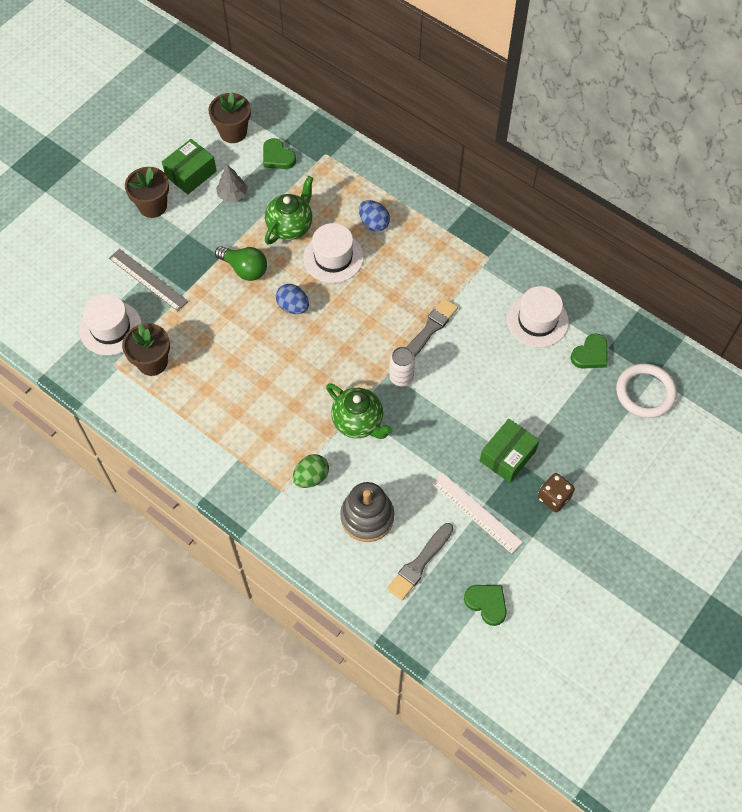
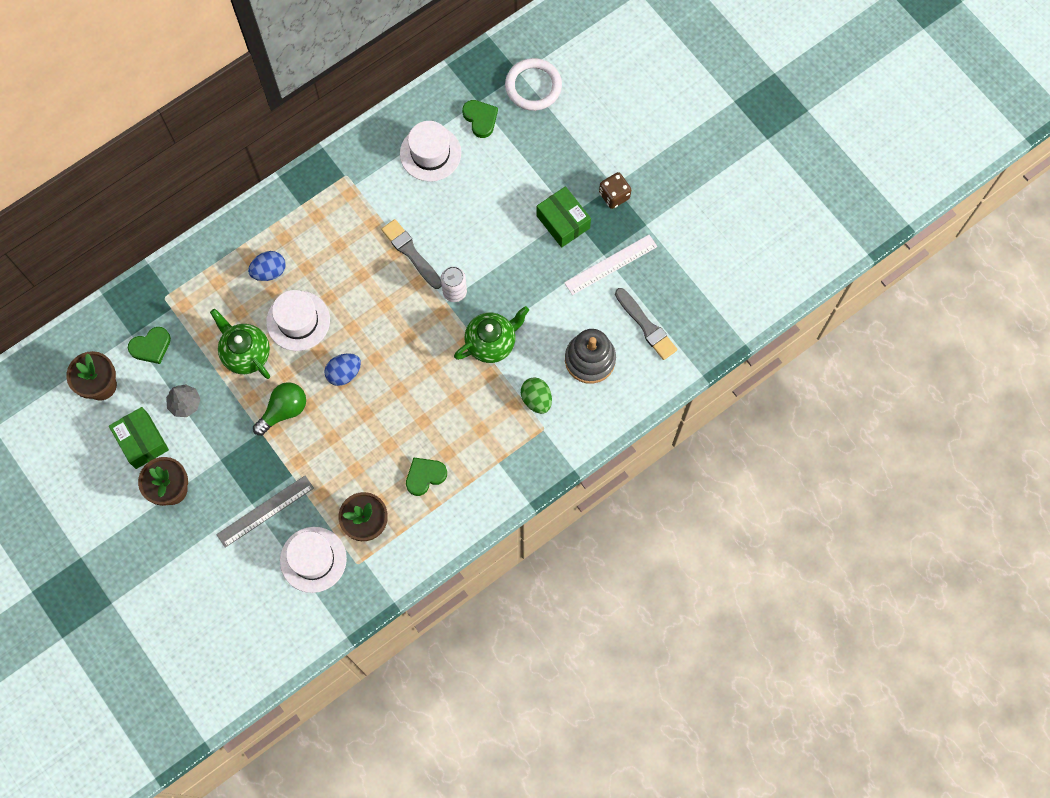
camera: 75 degrees left, 10 degrees up
green heart [464,585,507,626] -> green heart moved to [406,457,447,496]

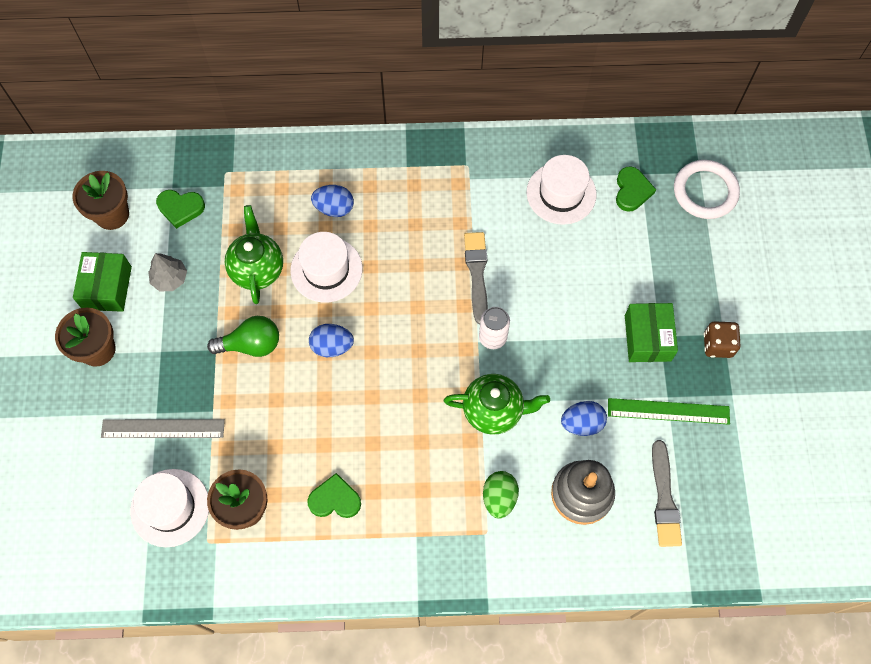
camera: 35 degrees right, 5 degrees down
white ruler [564,235,657,295] -> green ruler [608,398,730,425]
none -> blue egg [561,401,607,436]

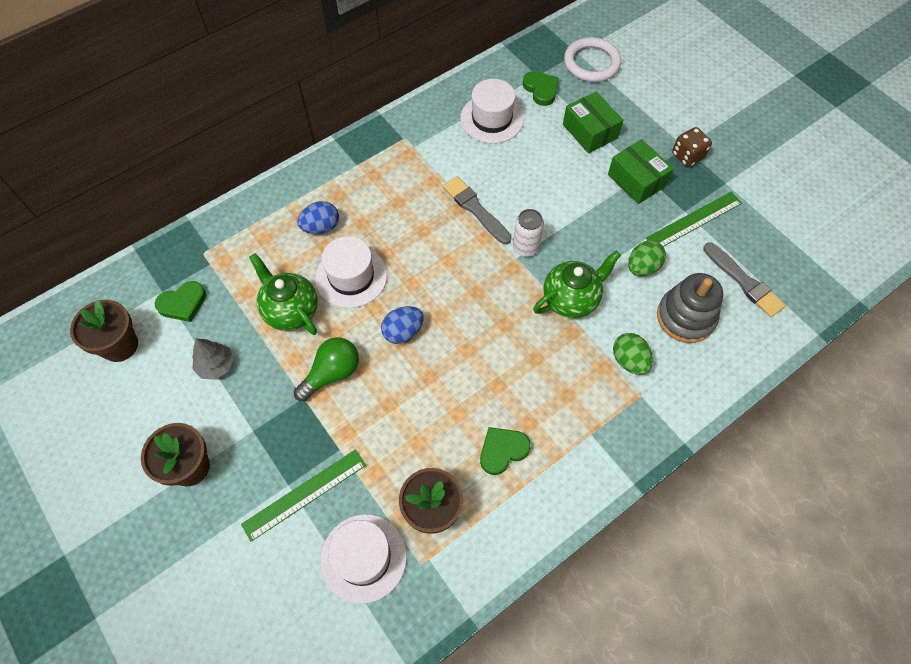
camera: 35 degrees left, 5 degrees down
green box [73,252,132,312] -> green box moved to [563,92,623,153]
grey ruler [101,419,225,438] -> green ruler [241,449,366,542]
blue egg [561,401,607,436] -> green egg [628,240,666,276]

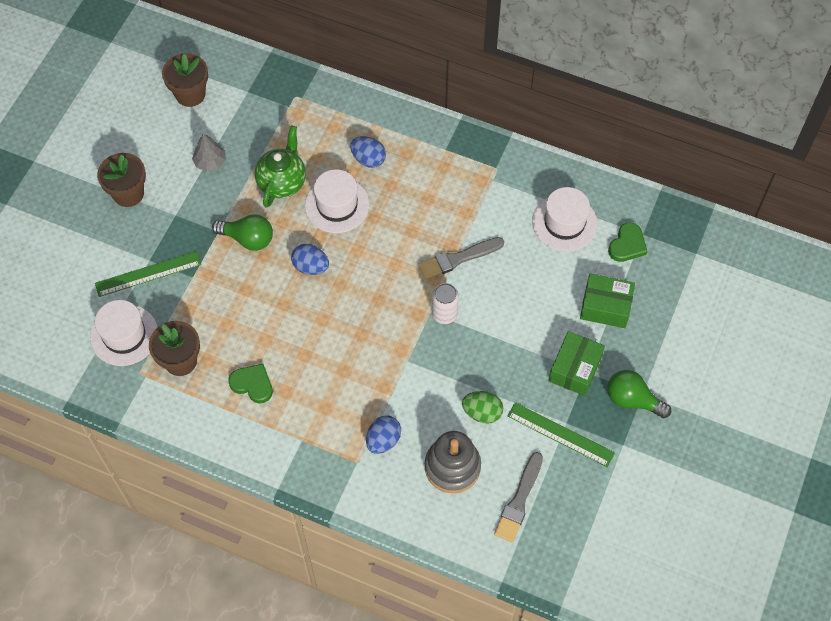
camera: 60 degrees right, 0 degrees up
green heart [155,281,206,322] -> none
green ruler [241,449,366,542] -> green ruler turned 45 degrees counterclockwise [95,251,201,297]
grey brush [443,176,511,244] -> grey brush turned 135 degrees counterclockwise [418,237,504,280]
green teapot [533,251,621,318] -> none
green box [563,92,623,153] -> green box turned 75 degrees clockwise [580,274,635,328]
white ring [564,37,621,82] -> none
green egg [613,333,653,375] -> blue egg [366,415,401,454]
brown dice [672,127,712,167] -> green light bulb [607,370,671,418]

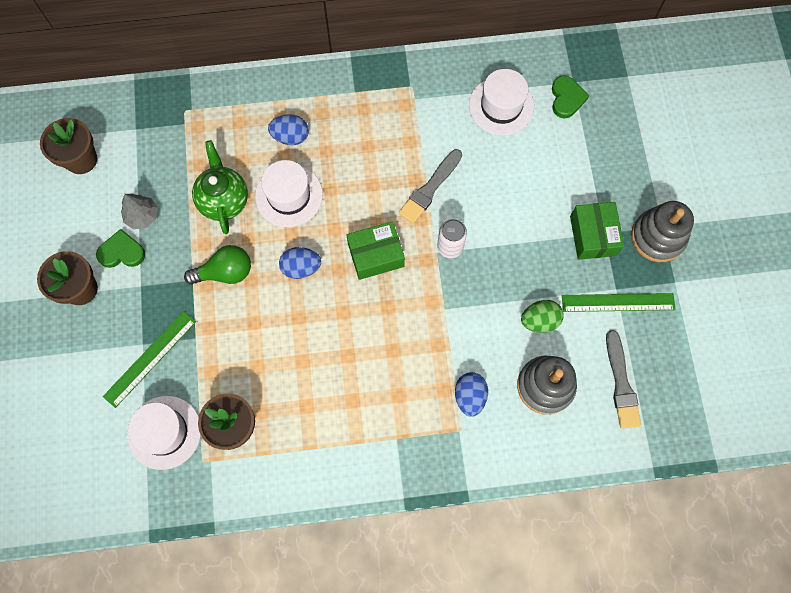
camera: 30 degrees left, 10 degrees up
green heart [229,364,273,403] -> green heart moved to [96,229,145,268]
green box [580,274,635,328] -> green box moved to [347,221,405,280]
green light bulb [607,370,671,418] -> grey stacking toy [631,201,694,262]

